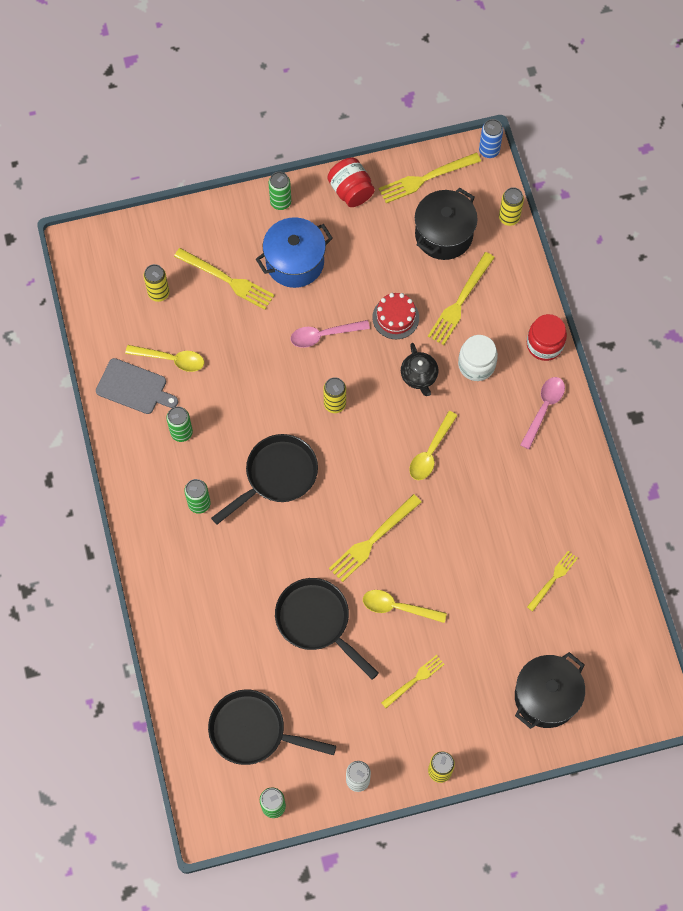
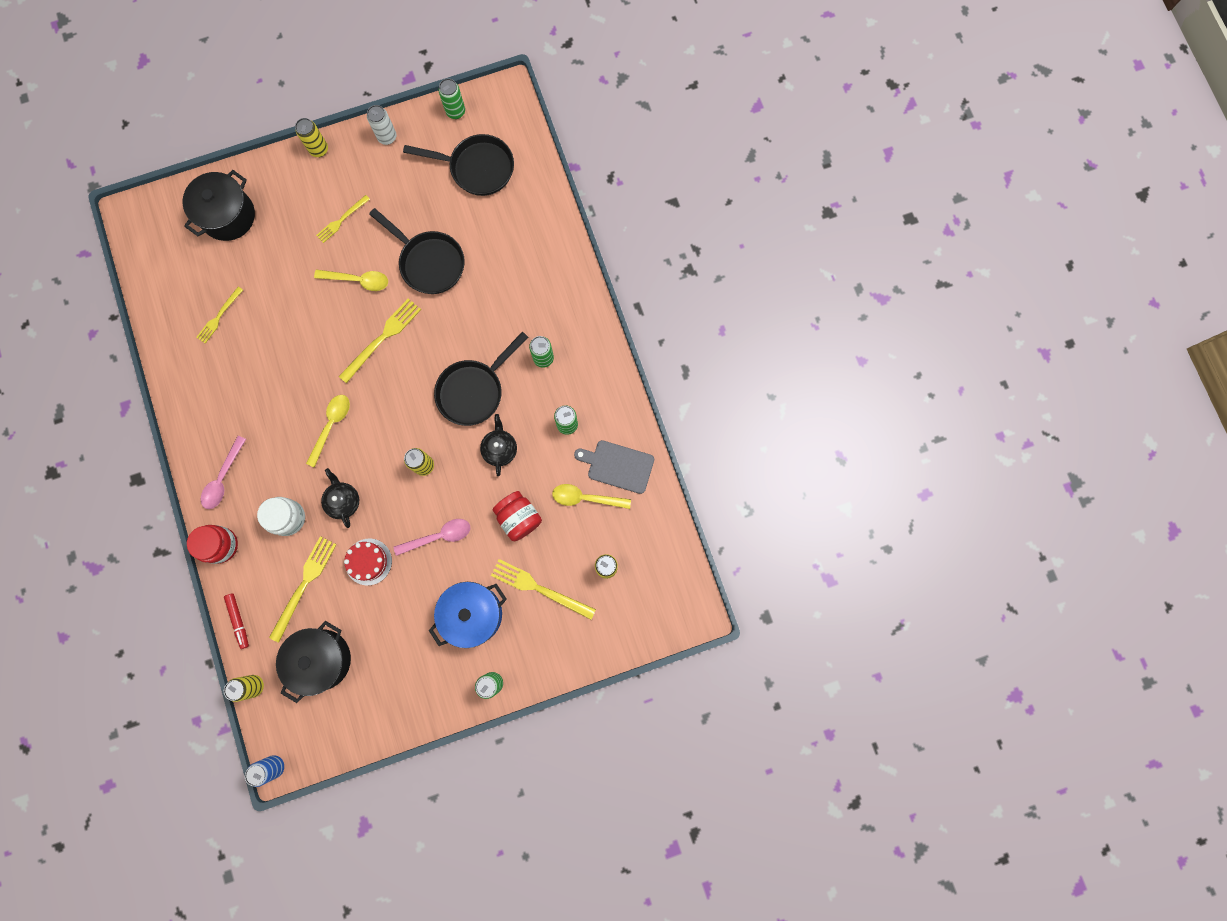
camera: 175 degrees right, 10 degrees up
red jar [328,158,375,207] -> red jar moved to [493,491,542,541]
yellow fork [379,152,481,203] -> none
none -> red marker [224,593,249,649]
none -> black teapot [480,414,517,476]

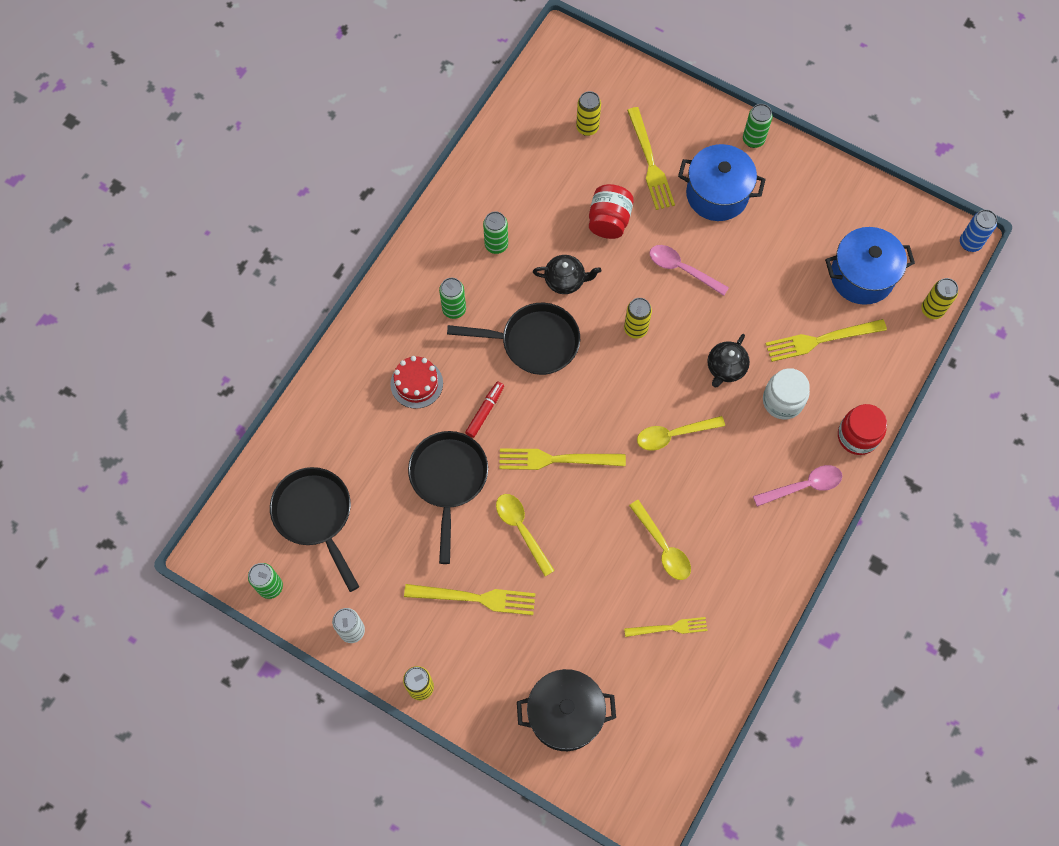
camera: 130 degrees left, 10 degrees down
red marker [224,593,249,649] -> red marker moved to [465,382,504,438]
black pot [276,621,351,703] -> blue pot [825,227,915,305]
yellow fork [316,195,370,243] -> yellow fork [404,584,535,615], size x1.59
red cake [344,539,392,585] -> red cake moved to [390,356,443,409]
black teapot [480,414,517,476] -> black teapot turned 135 degrees counterclockwise [533,255,601,294]
yellow spoon [552,484,631,509] -> yellow spoon moved to [629,500,691,580]
grey cutting board [574,440,654,494] -> none

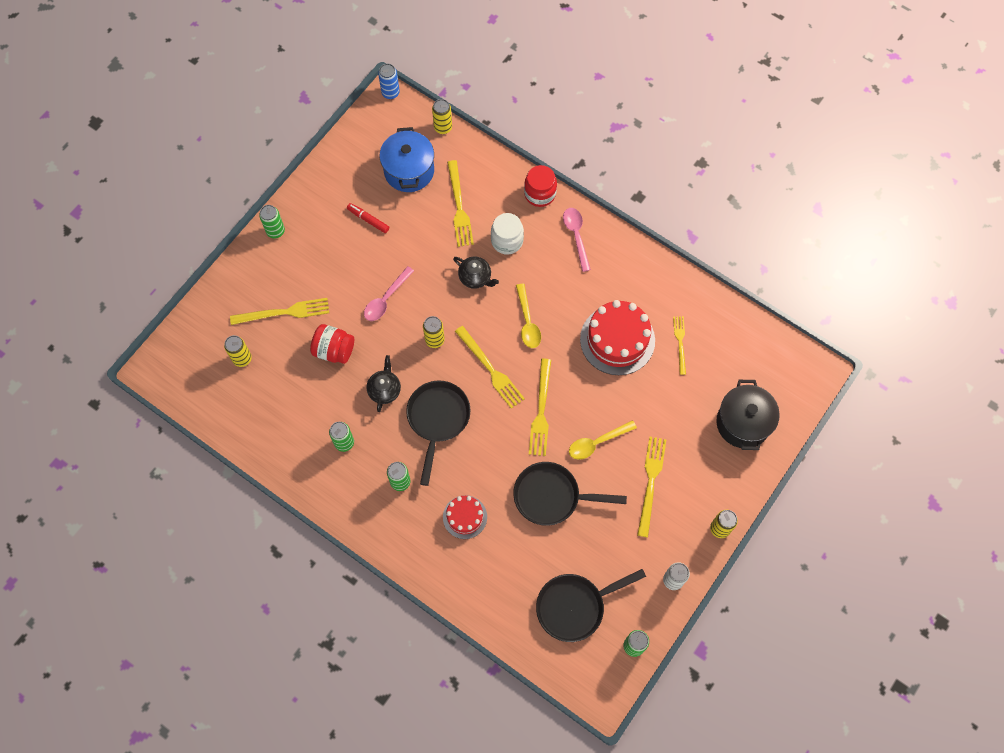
camera: 85 degrees left, 0 degrees up
red marker [465,382,504,438] -> red marker moved to [347,203,389,233]
yellow spoon [629,500,691,580] -> red cake [580,300,655,375]
blue pot [678,144,766,221] -> none
none -> yellow fork [455,326,525,409]

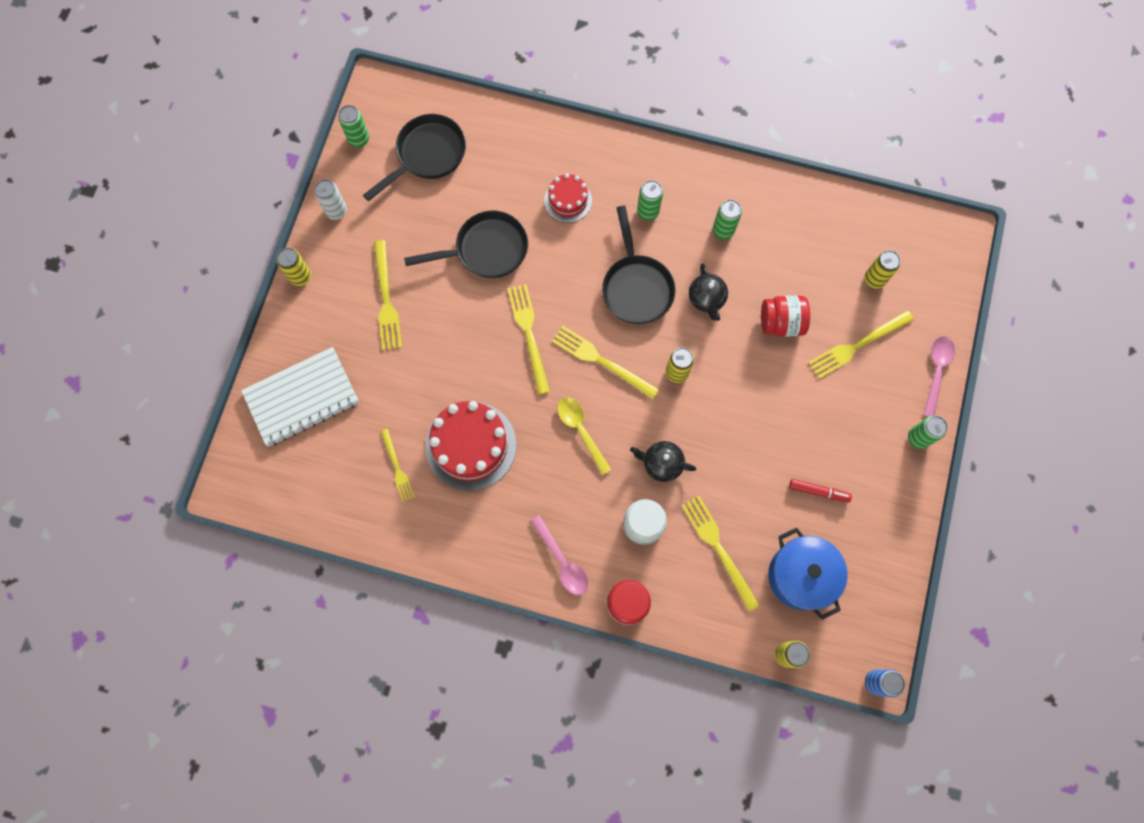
camera: 160 degrees right, 5 degrees up
pink spoon [364,266,414,321] -> pink spoon moved to [923,336,955,417]
yellow spoon [569,420,637,460] -> none
black pot [716,380,780,450] -> white notebook [241,347,359,447]

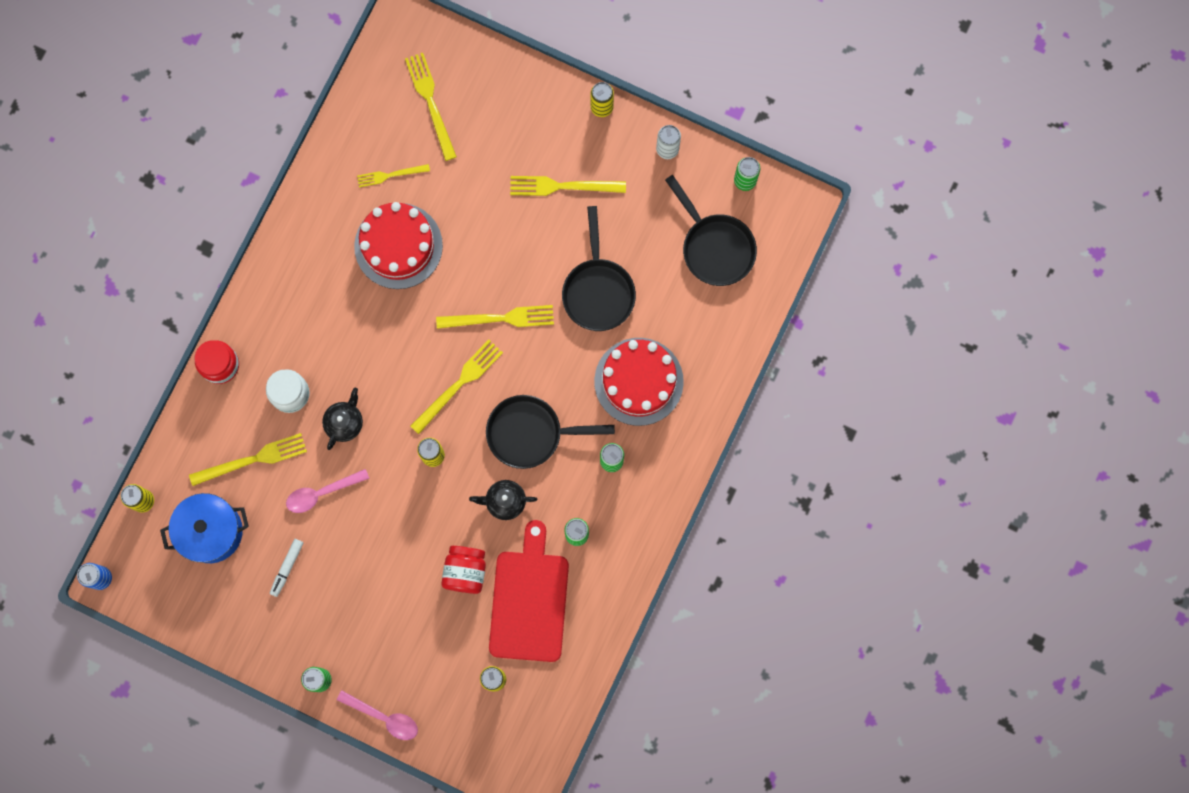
camera: 100 degrees right, 5 degrees up
white notebook [241,347,359,447] -> none
pink spoon [530,515,588,595] -> pink spoon moved to [286,469,369,513]
red cake [544,173,592,223] -> red cake [594,338,684,426], size x1.78
yellow spoon [557,397,611,475] -> none
red marker [789,479,852,502] -> white marker [270,539,304,597]
yellow fork [808,310,914,379] -> yellow fork moved to [405,53,457,161]
none -> red cutting board [489,520,569,662]

